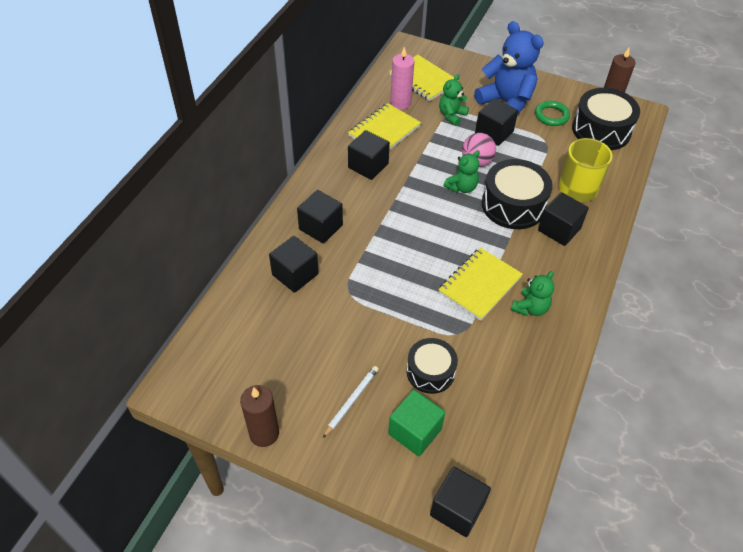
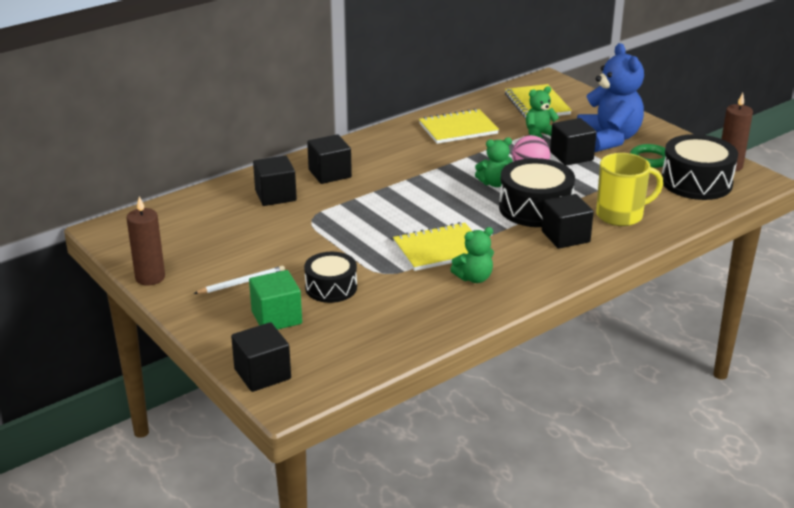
camera: 30 degrees right, 20 degrees down
black cube [348,130,390,180] -> none
pink candle [390,47,414,110] -> none

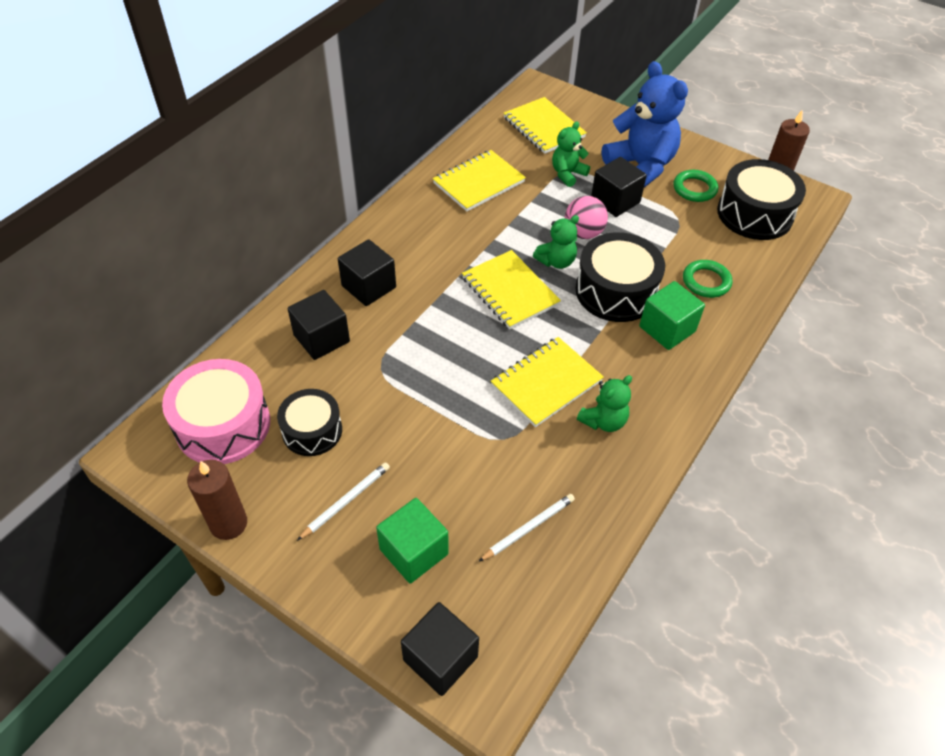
camera: 20 degrees left, 20 degrees up
black drum [304,252,357,303] -> black drum moved to [277,389,342,456]
black cube [542,194,594,249] -> green cube [639,281,705,350]
yellow mug [596,153,663,226] -> green ring [683,260,732,298]
none -> pink drum [162,359,270,464]
none -> yellow notebook [462,250,561,329]
none -> white pencil [478,494,575,562]

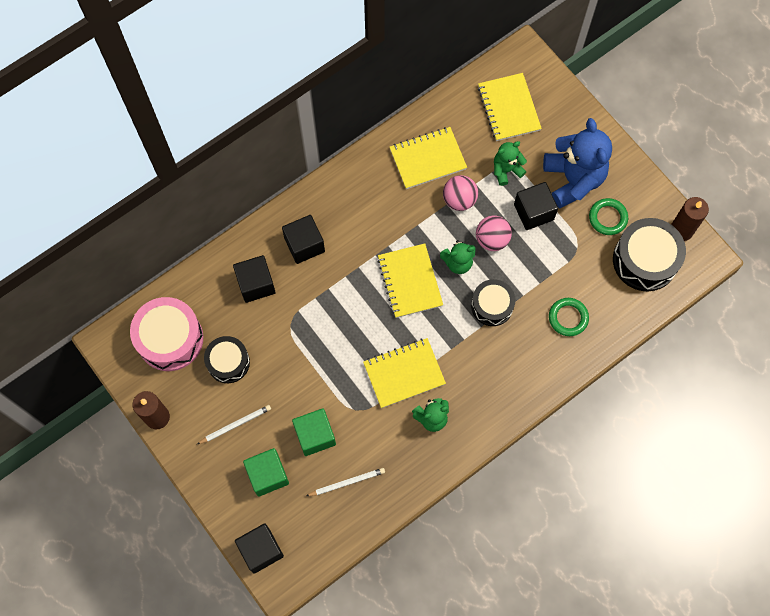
camera: 20 degrees right, 20 degrees up
black drum [576,232,665,322] -> black drum [471,279,516,326], size x0.64
green cube [639,281,705,350] -> green cube moved to [292,408,336,456]
none -> pink ball [443,175,478,211]

